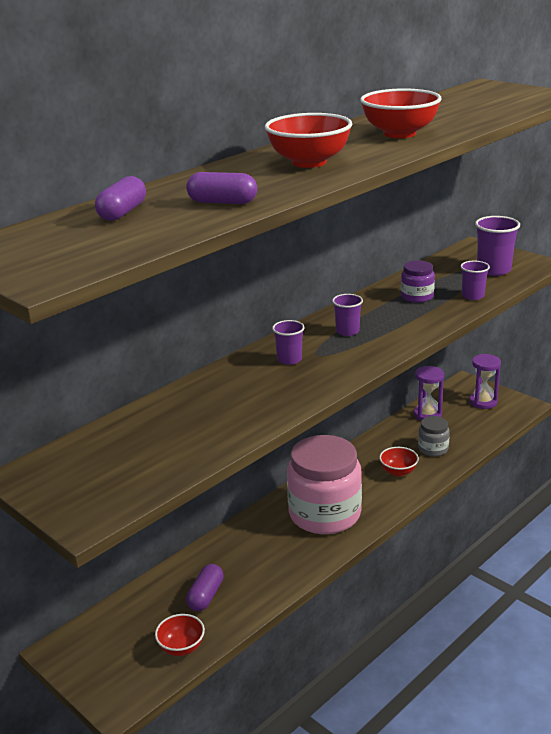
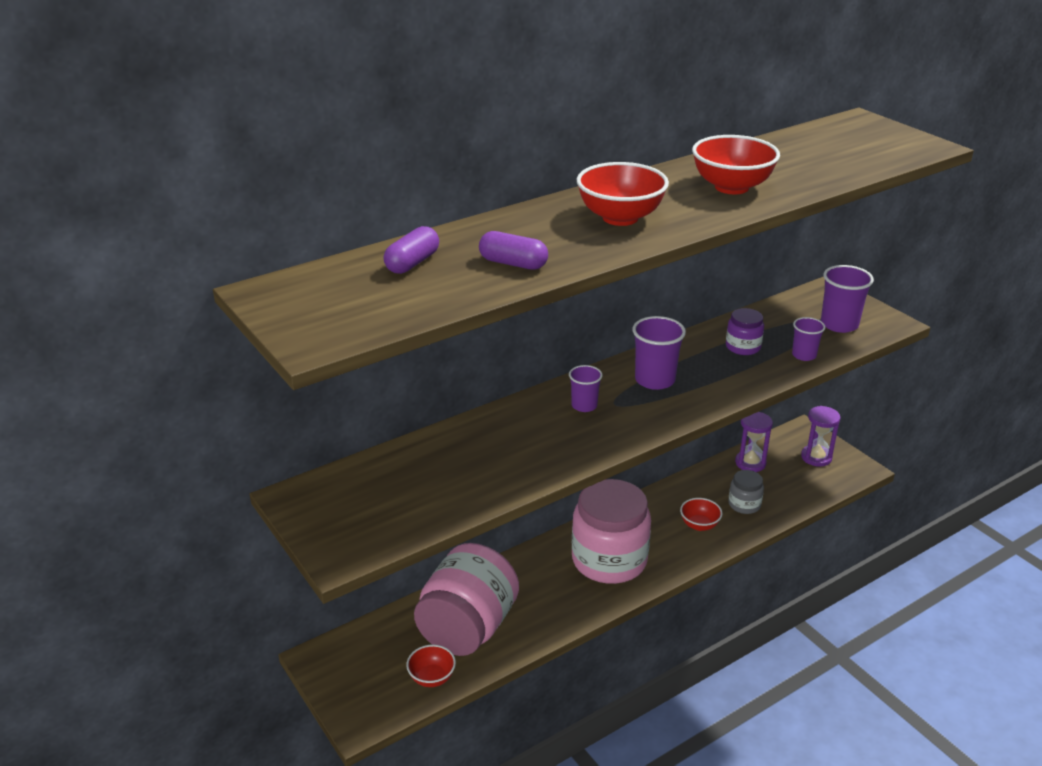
camera: 10 degrees right, 5 degrees up
purple capsule [186,564,224,611] -> pink jar [414,543,519,656]
purple cup [332,294,363,336] -> purple cup [632,316,686,390], size x1.61

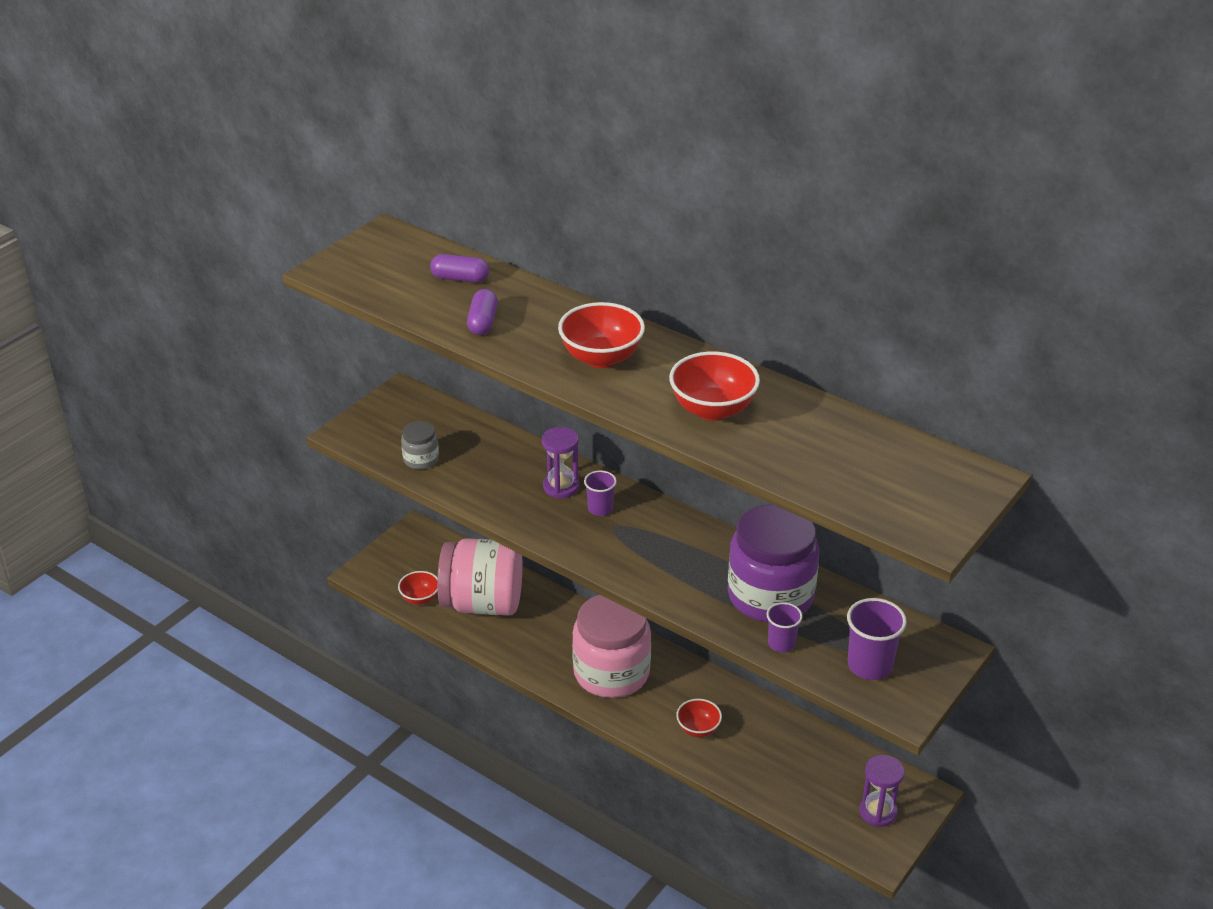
camera: 70 degrees right, 5 degrees up
purple cup [632,316,686,390] -> none
purple jar [726,308,764,355] -> purple jar [728,504,819,622], size x2.19
grey jar [728,470,764,514] -> grey jar moved to [401,421,439,469]
purple hourglass [735,412,773,472] -> purple hourglass moved to [542,427,579,499]

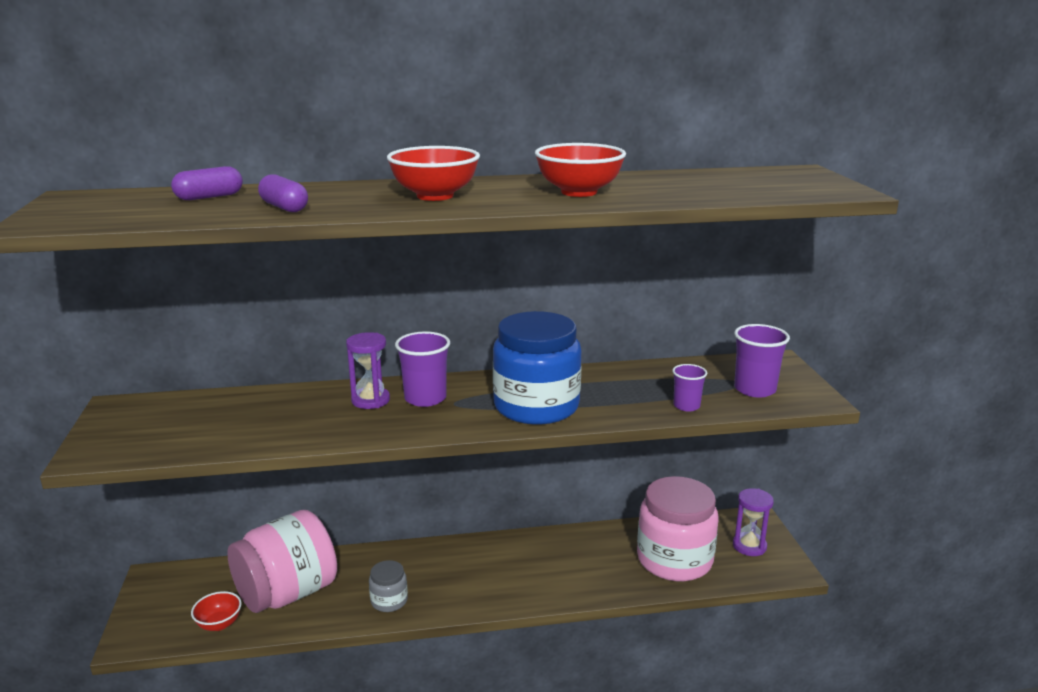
camera: 45 degrees left, 15 degrees down
grey jar [401,421,439,469] -> grey jar moved to [369,560,408,612]
pink jar [572,595,651,698] -> pink jar moved to [637,476,719,581]
purple cup [584,470,617,516] -> purple cup [395,332,450,407], size x1.61
red bowl [676,699,722,737] -> none
purple jar [728,504,819,622] -> none
none -> blue jar [493,311,582,424]

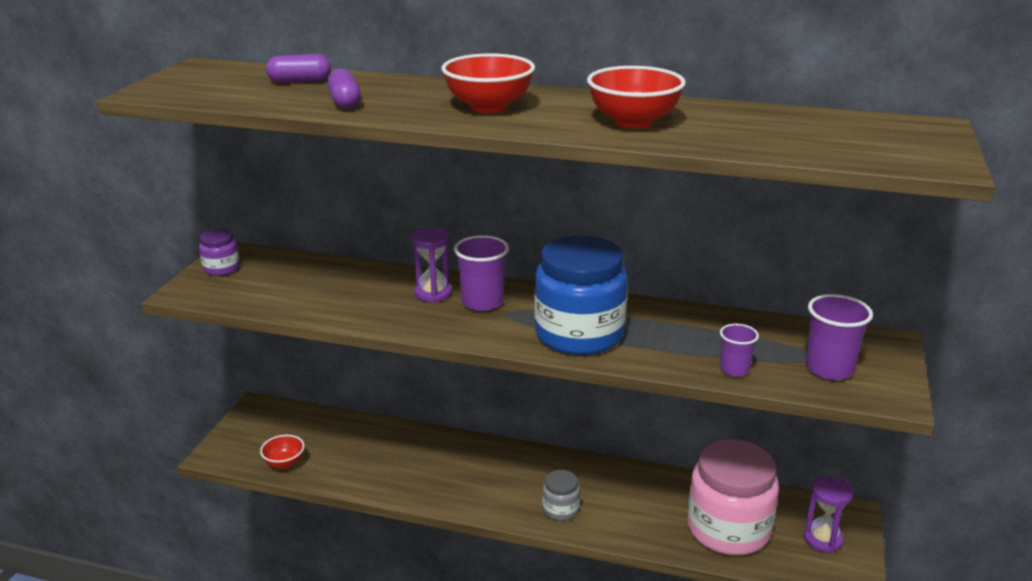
camera: 25 degrees right, 5 degrees up
pink jar [227,510,337,613] -> none
grey jar [369,560,408,612] -> grey jar moved to [542,470,580,521]
none -> purple jar [199,229,240,276]

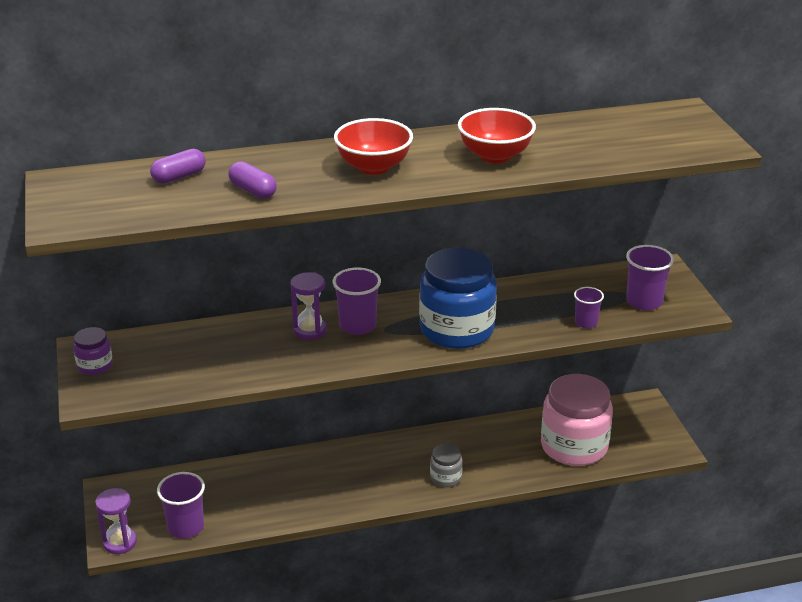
camera: 30 degrees left, 5 degrees up
red bowl [260,435,305,469] -> purple cup [157,472,205,539]
purple hourglass [804,476,854,553] -> purple hourglass moved to [95,488,137,554]

